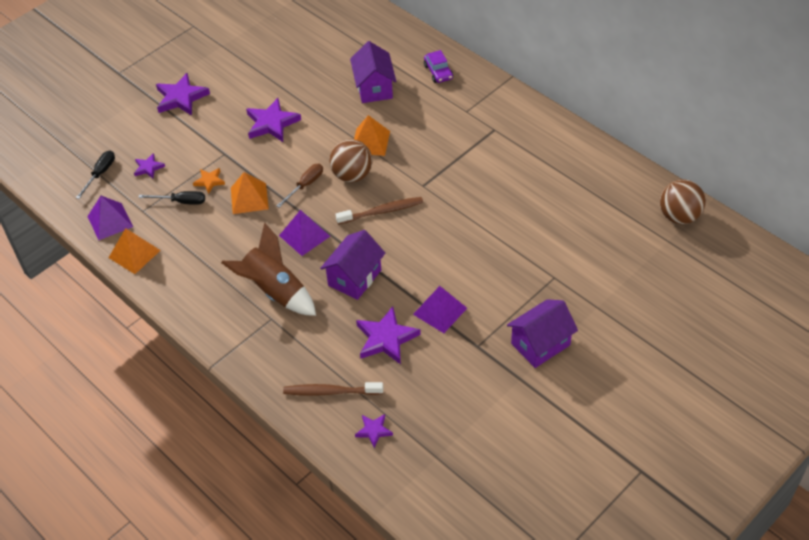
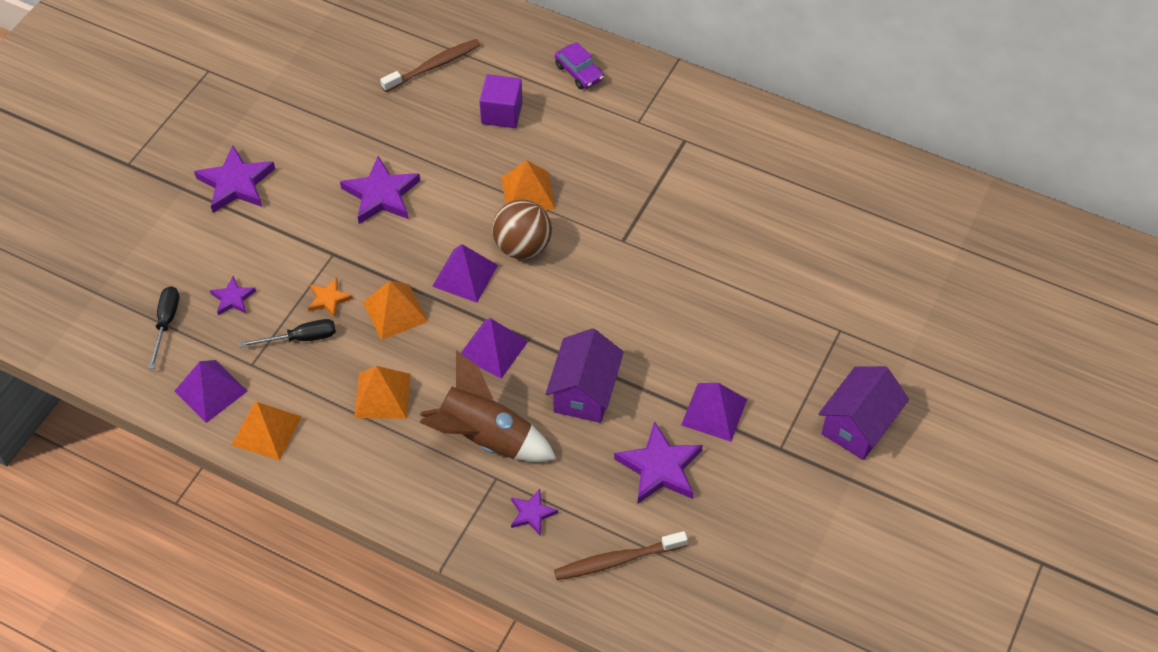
camera: 20 degrees left, 5 degrees up
brown screwdriver [277,164,323,208] -> purple pyramid [432,244,498,303]
brown toothbrush [336,197,423,224] -> brown toothbrush moved to [380,39,480,92]
purple house [350,41,396,103] -> purple cube [479,74,523,128]
purple star [355,414,393,448] -> purple star moved to [511,489,558,536]
brown ball [660,179,706,224] -> none
none -> orange pyramid [354,366,411,419]

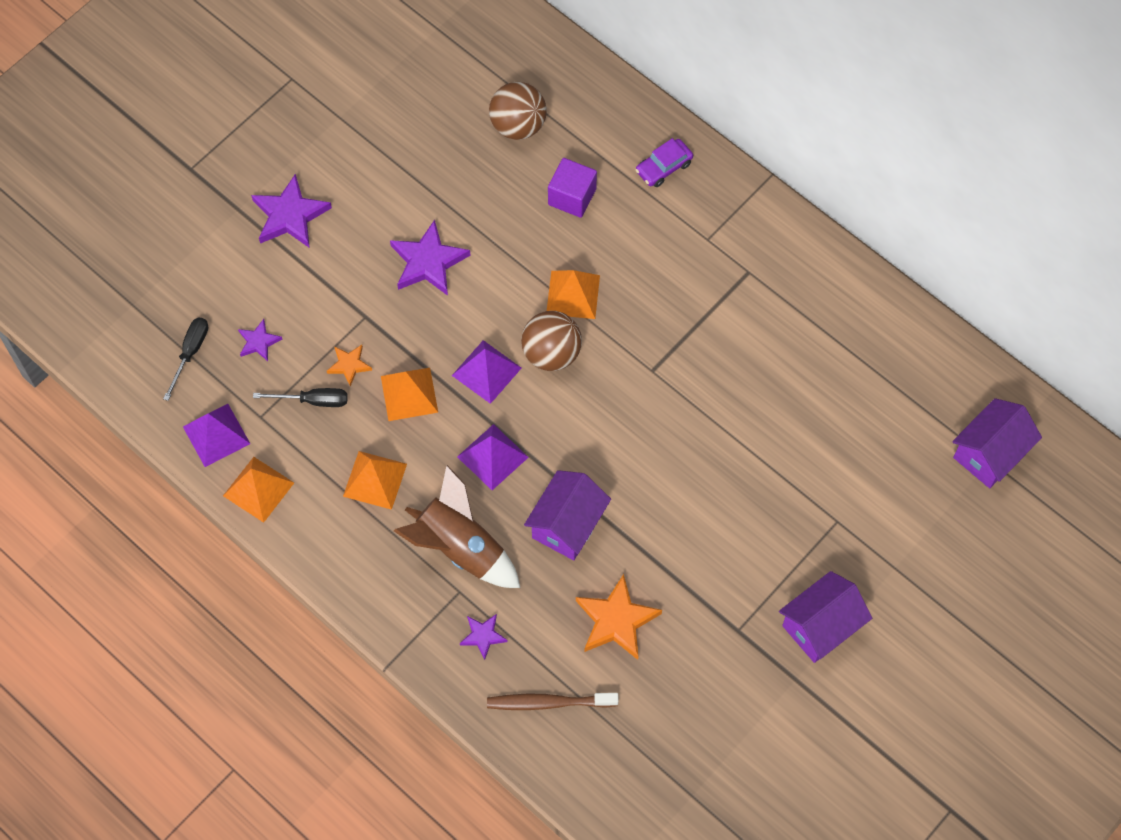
camera: 15 degrees right, 10 degrees up
brown toothbrush [380,39,480,92] -> brown ball [489,82,547,140]
purple car [555,42,604,89] -> purple car turned 75 degrees clockwise [636,138,693,187]
purple star [614,421,703,503] -> orange star [576,574,662,660]
purple pyramid [681,383,747,442] -> none
none -> purple house [952,398,1042,488]

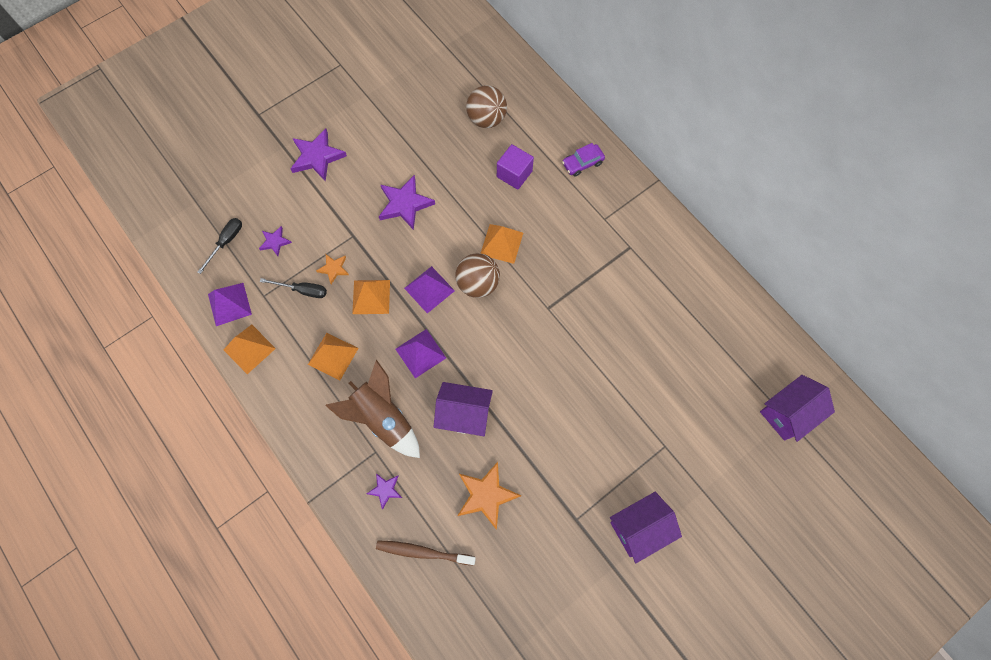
camera: 10 degrees right, 5 degrees up
purple house [524,470,611,560] -> purple house turned 60 degrees clockwise [434,382,493,436]

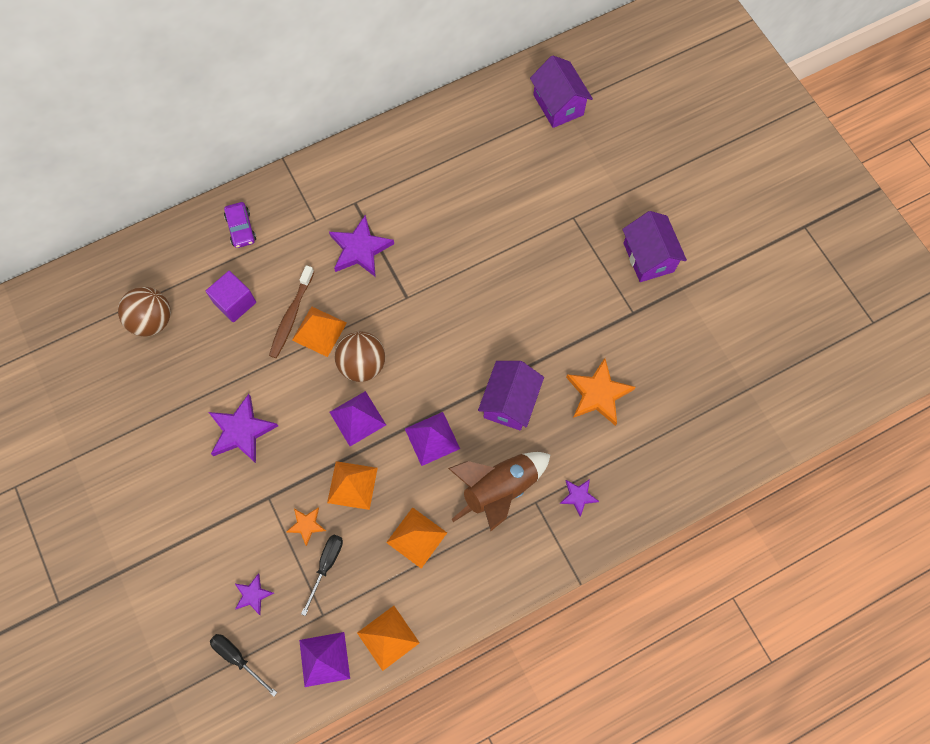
camera: 80 degrees left, 0 degrees up
purple star [291,128,347,182] -> purple star moved to [329,215,394,277]
brown toothbrush [376,540,476,565] -> brown toothbrush moved to [269,265,314,358]

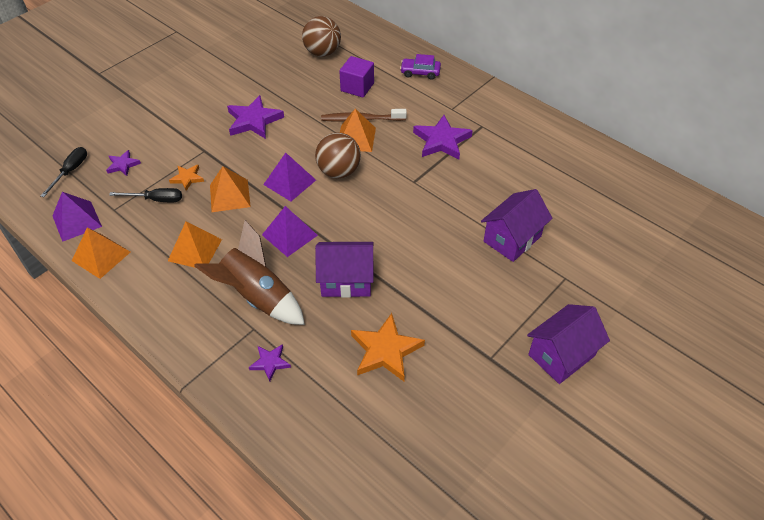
camera: 70 degrees right, 20 degrees down
purple car [224,202,256,248] -> purple car turned 45 degrees clockwise [400,54,441,80]
purple house [530,56,593,128] -> purple house moved to [481,189,552,262]

